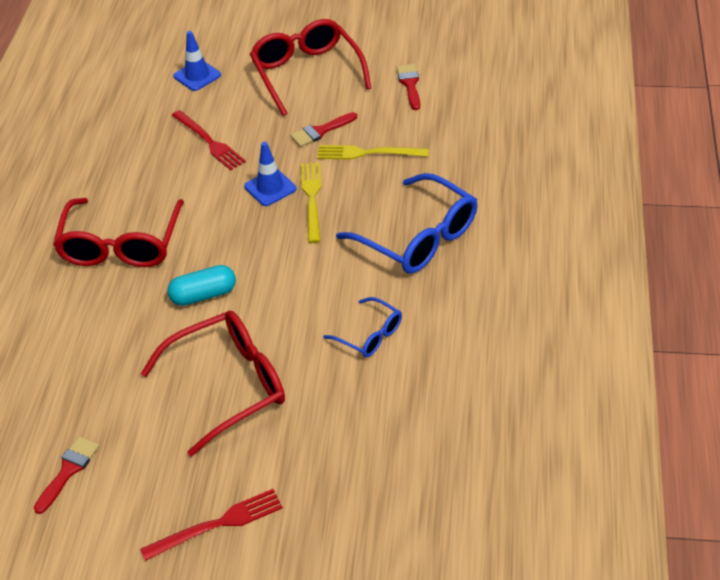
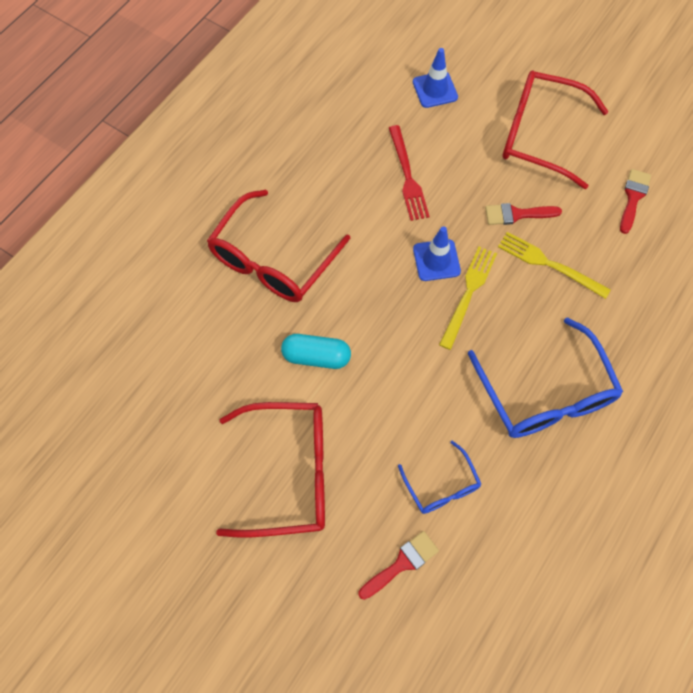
camera: 25 degrees right, 20 degrees up
red brush [34,436,100,514] -> red brush moved to [358,531,439,600]
red fork [140,489,283,561] -> none
red glasses [250,19,371,116] -> red glasses turned 75 degrees counterclockwise [502,71,609,189]

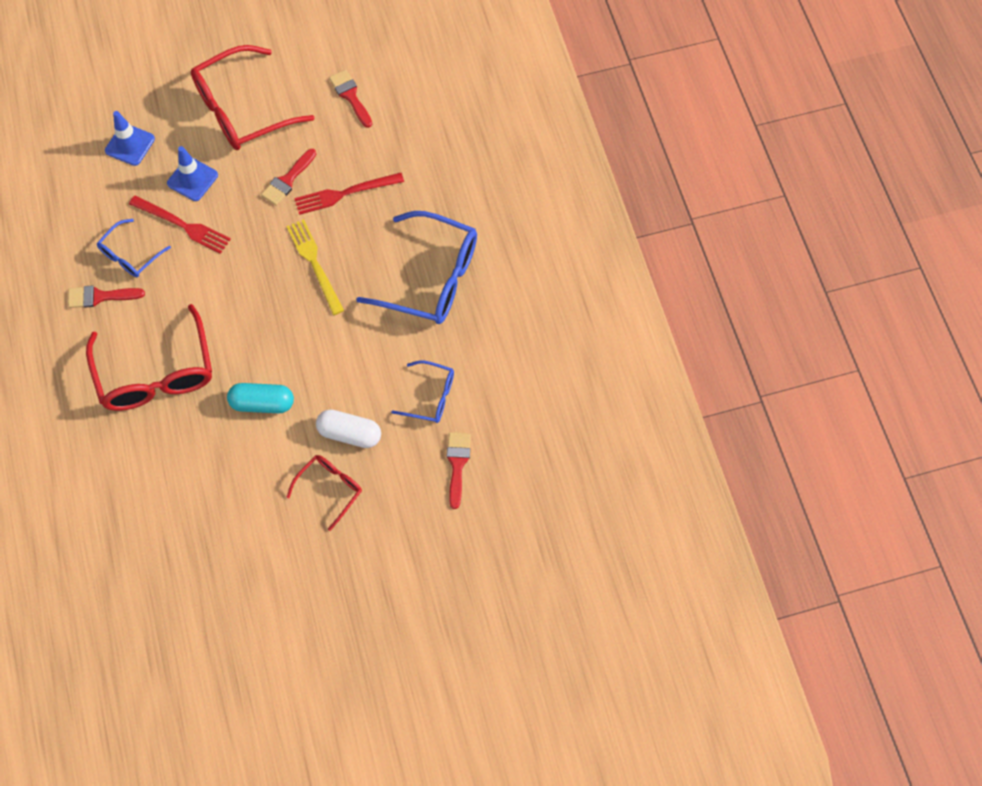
camera: 50 degrees left, 0 degrees up
red glasses [216,402,325,538] -> red glasses [287,455,362,531], size x0.53
turquoise capsule [281,334,351,369] -> turquoise capsule turned 45 degrees clockwise [227,383,294,413]
blue traffic cone [413,226,461,281] -> blue traffic cone moved to [167,146,218,201]
yellow fork [498,232,611,299] -> red fork [294,173,404,215]
none -> red brush [68,285,145,308]
none -> blue glasses [96,219,171,277]
none -> white capsule [316,409,381,448]

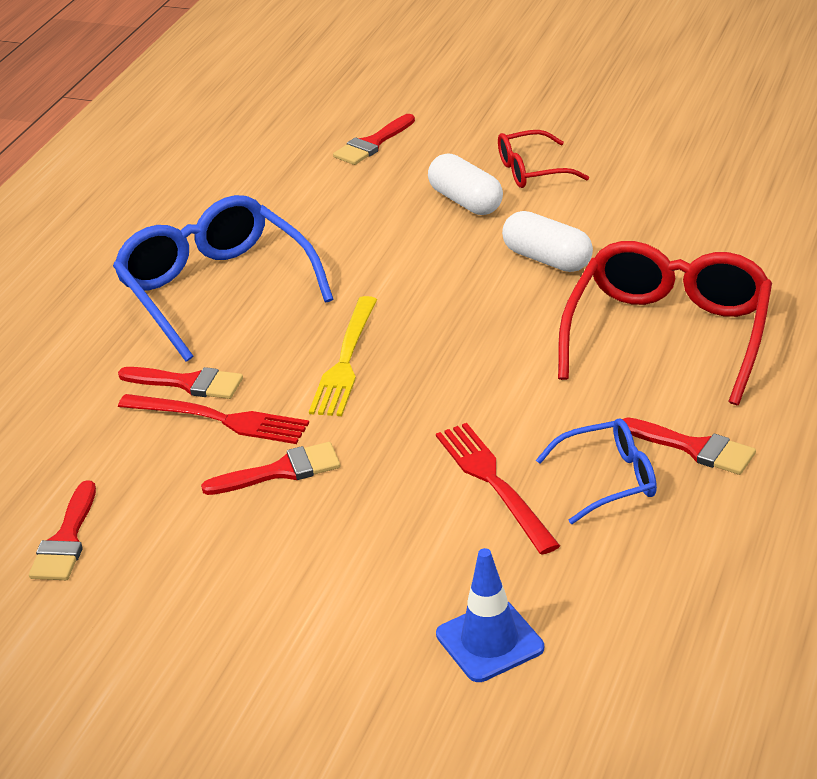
camera: 140 degrees left, 30 degrees down
blue traffic cone [167,146,218,201] -> none
red glasses [191,45,314,150] -> none
turquoise capsule [227,383,294,413] -> white capsule [502,211,593,272]
blue glasses [391,361,454,423] -> none
none -> red brush [118,367,243,399]

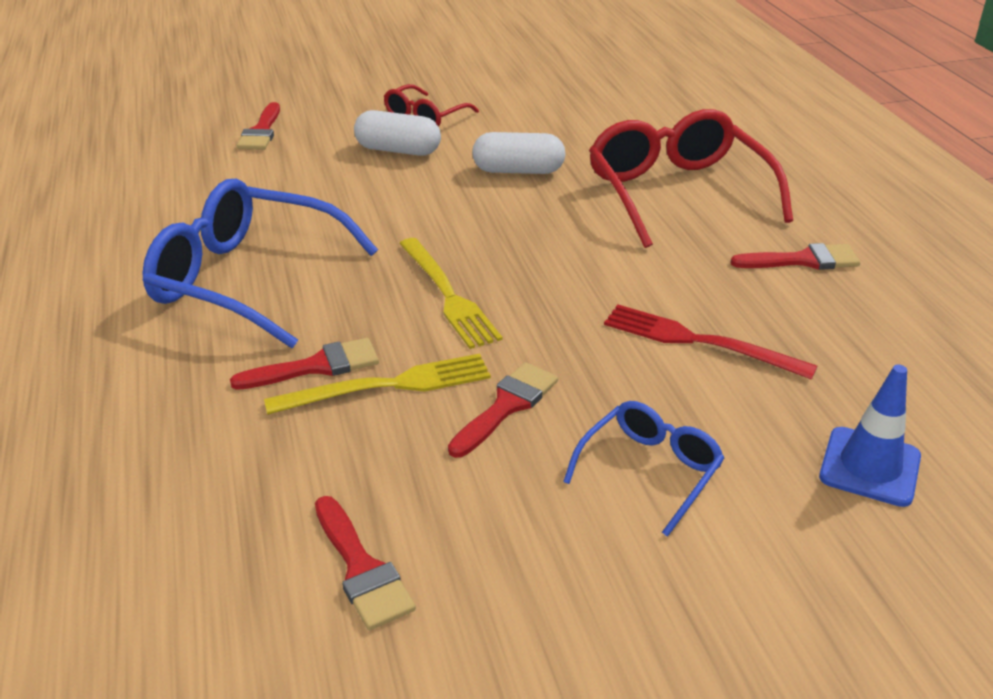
camera: 40 degrees left, 0 degrees up
red fork [118,394,309,444] -> yellow fork [264,354,491,415]
blue glasses [536,418,657,524] -> blue glasses moved to [563,401,724,537]

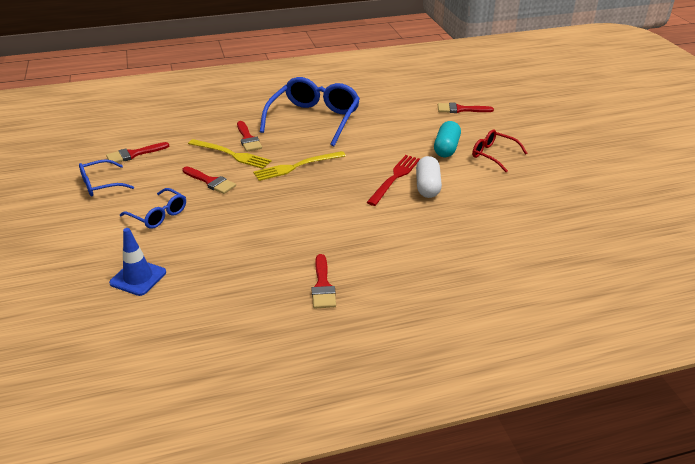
camera: 90 degrees right, 0 degrees up
yellow fork [264,354,491,415] -> yellow fork turned 45 degrees counterclockwise [188,139,272,169]
white capsule [354,110,441,156] -> turquoise capsule [434,121,461,157]
red glasses [589,109,793,248] -> none
red fork [604,305,817,380] -> red fork moved to [366,155,420,206]
none -> blue glasses [79,159,134,196]

